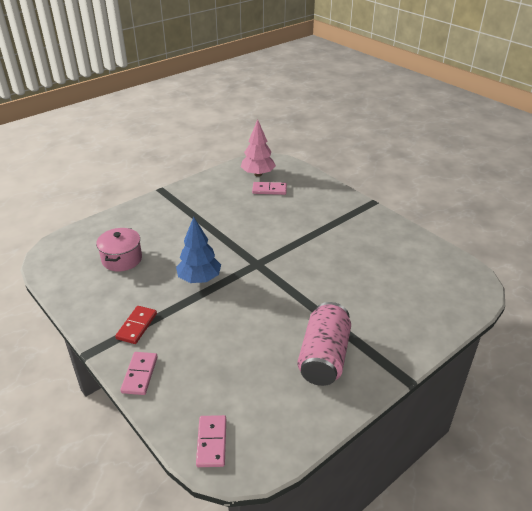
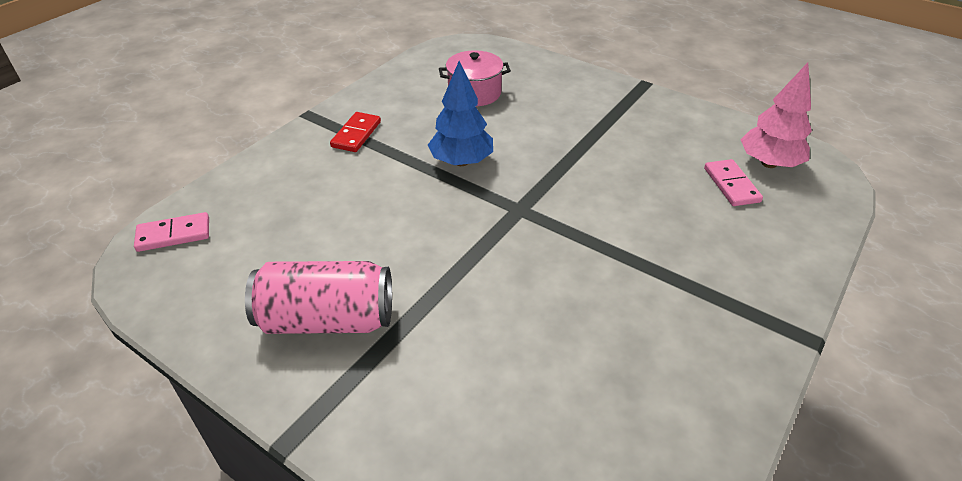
camera: 75 degrees right, 5 degrees up
red domino [115,306,157,344] -> red domino turned 75 degrees counterclockwise [330,112,381,152]
pink domino [120,352,158,395] -> none

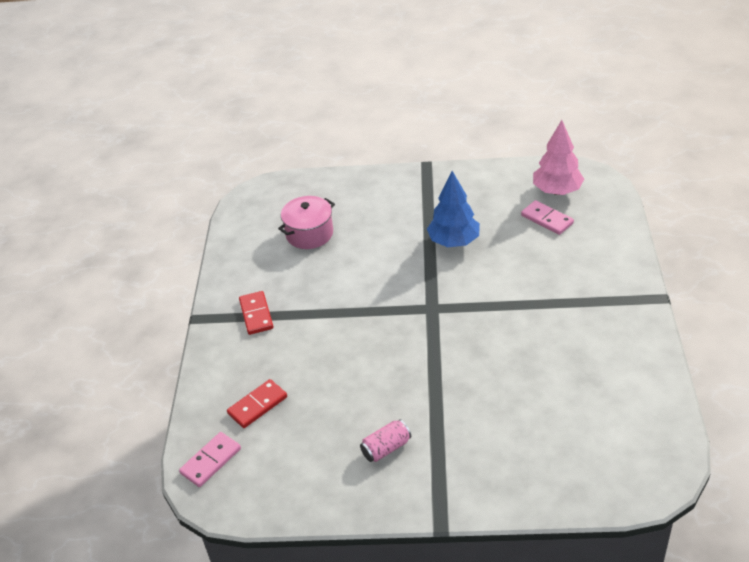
camera: 30 degrees left, 0 degrees up
pink can [245,261,392,334] -> pink can [360,419,411,462], size x0.49
blue tree [428,61,493,166] -> blue tree moved to [427,171,480,247]
none -> red domino [227,379,287,428]

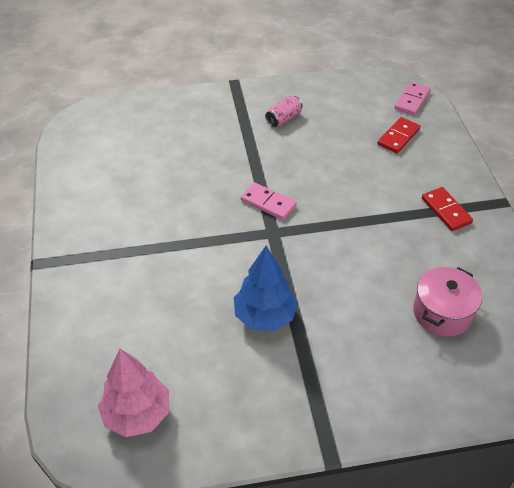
camera: 165 degrees right, 5 degrees up
pink domino [521,200,574,235] -> pink domino moved to [241,182,297,220]

